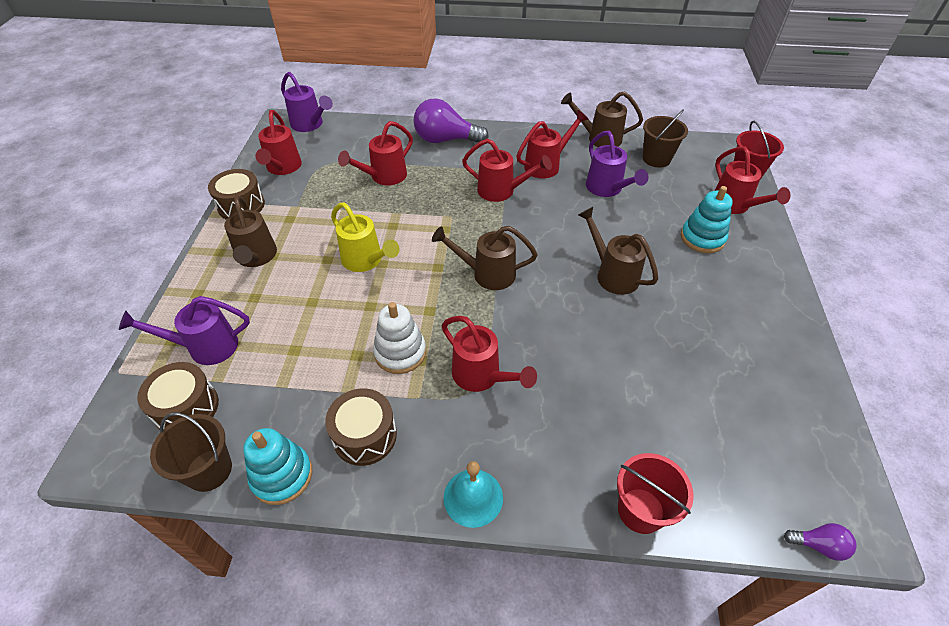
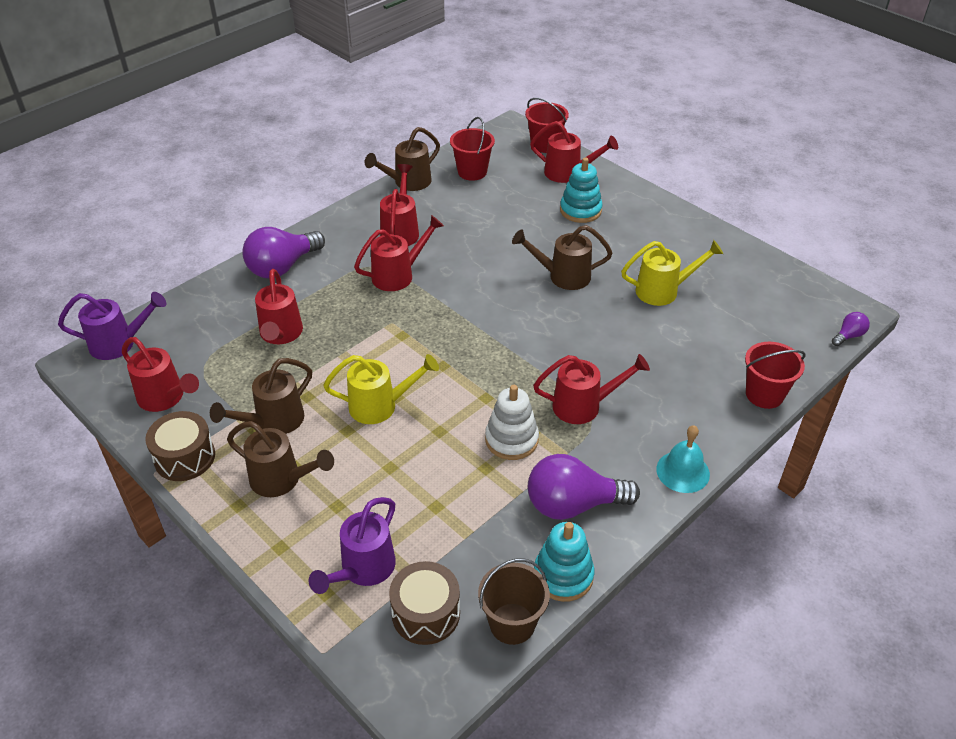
camera: 50 degrees left, 5 degrees down
brown drum [325,388,397,466] -> purple light bulb [528,454,640,520]
brown watering can [432,226,537,290] -> brown watering can moved to [210,358,312,434]
purple watering can [586,131,648,197] -> none
brown bucket [643,109,688,168] -> red bucket [450,117,495,181]
none -> yellow watering can [621,240,723,306]

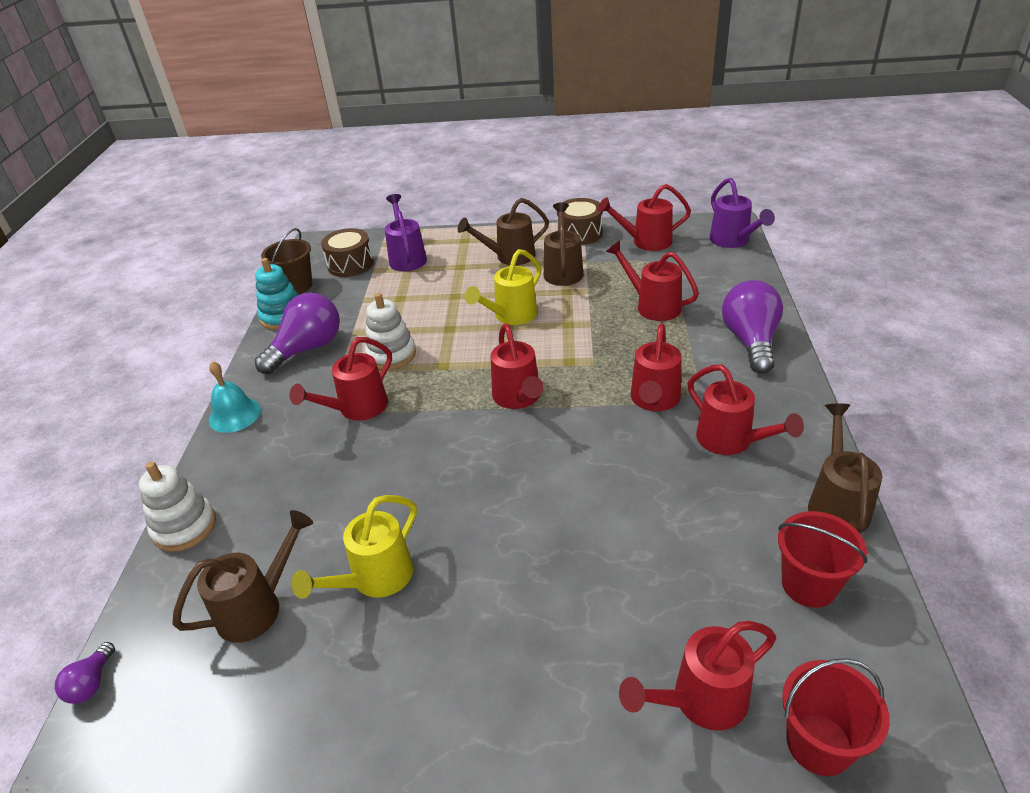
camera: 140 degrees right, 5 degrees down
purple watering can [58,292,166,360] -> purple watering can turned 60 degrees counterclockwise [710,178,775,248]
brown watering can [512,225,612,290] -> brown watering can moved to [172,510,313,643]
turquoise stacking toy [560,158,603,223] -> none
red bucket [745,342,806,409] -> white stacking toy [139,461,216,552]
none -> red watering can [491,324,544,409]

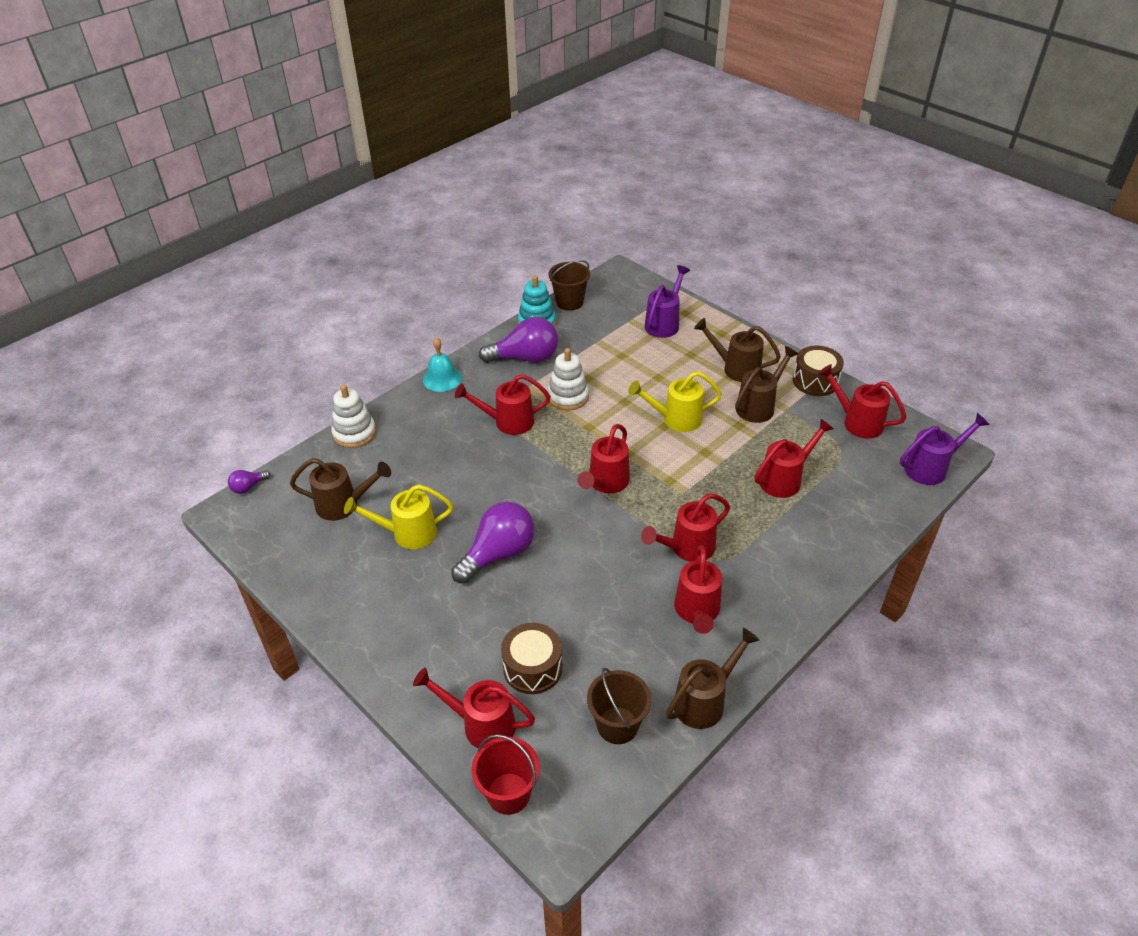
camera: 40 degrees right, 5 degrees up
brown drum [321,228,374,277] -> brown drum moved to [501,623,563,694]
red watering can [606,240,699,321] -> red watering can turned 60 degrees clockwise [754,419,834,498]
purple watering can [710,178,775,248] -> purple watering can turned 135 degrees counterclockwise [900,413,989,485]
purple light bulb [722,280,783,374] -> purple light bulb moved to [451,502,535,584]
red bucket [778,511,867,608] -> brown bucket [587,668,651,744]

